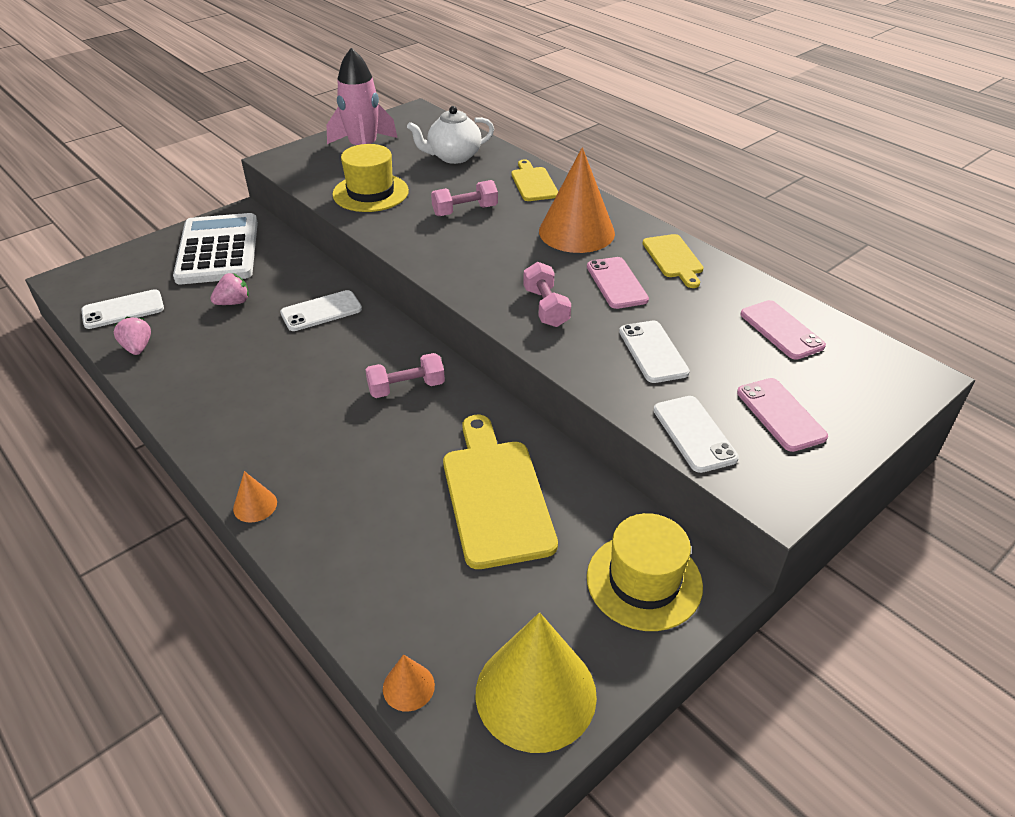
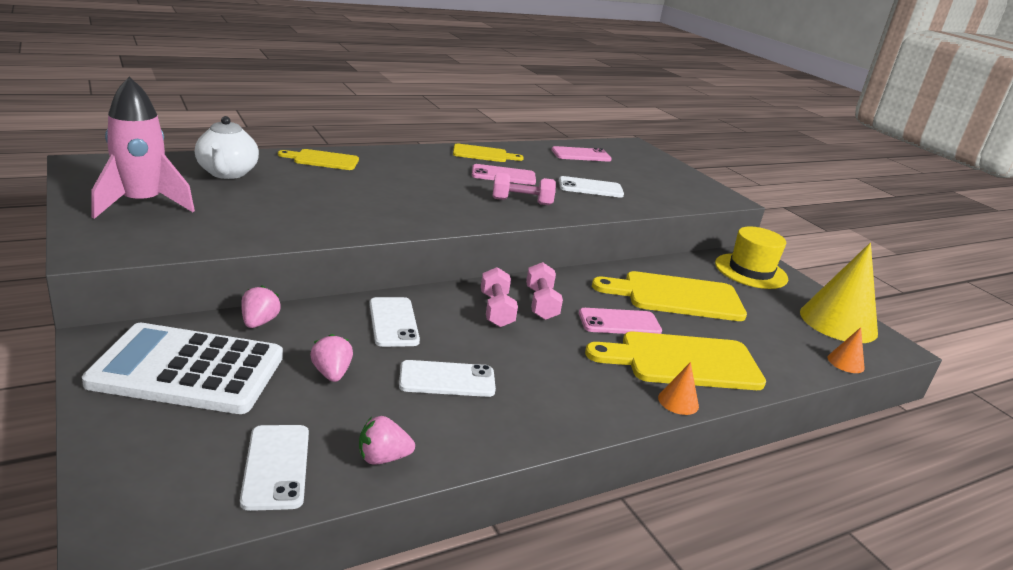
camera: 80 degrees left, 15 degrees down
yellow hat [332,144,409,212] -> none
pink dumbbell [431,180,498,216] -> pink dumbbell moved to [481,267,518,327]
orange cone [539,147,615,253] -> none
white phone [653,396,739,473] -> white phone moved to [399,360,496,397]
pink phone [737,378,828,452] -> pink phone moved to [579,308,662,334]
none -> pink strawberry [241,286,281,328]
none -> yellow cutting board [585,332,766,390]

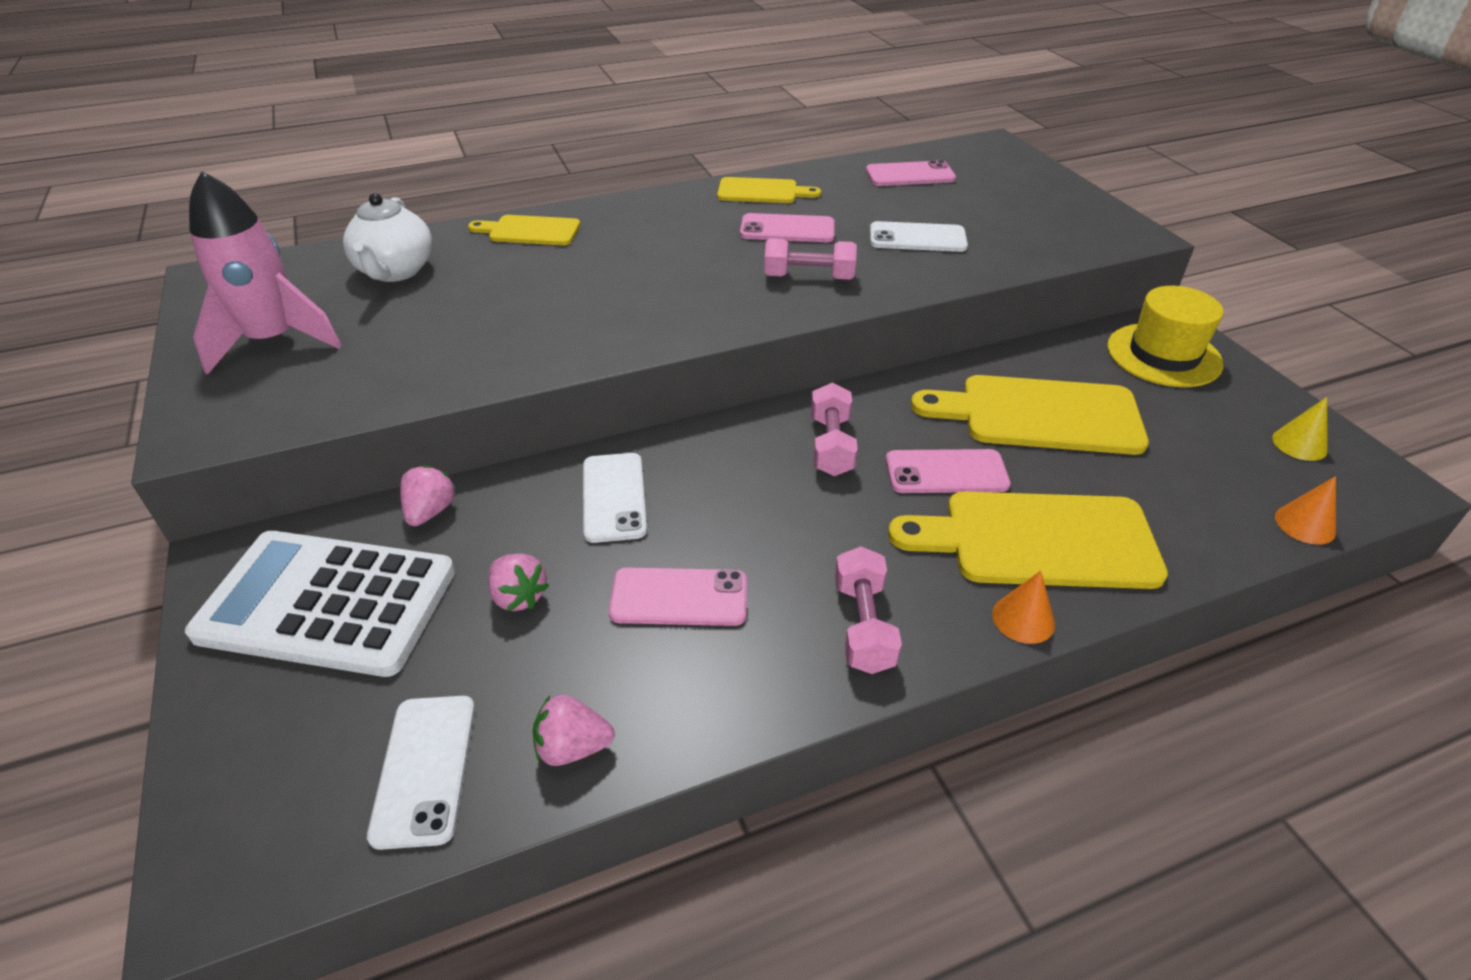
camera: 10 degrees right, 15 degrees up
pink strawberry [310,334,353,382] -> pink strawberry turned 150 degrees clockwise [488,553,549,611]
white phone [399,360,496,397] -> pink phone [609,568,747,626]
pink dumbbell [481,267,518,327] -> pink dumbbell moved to [835,546,902,674]
yellow cone [800,243,878,343] -> yellow cone [1272,397,1328,461], size x0.43

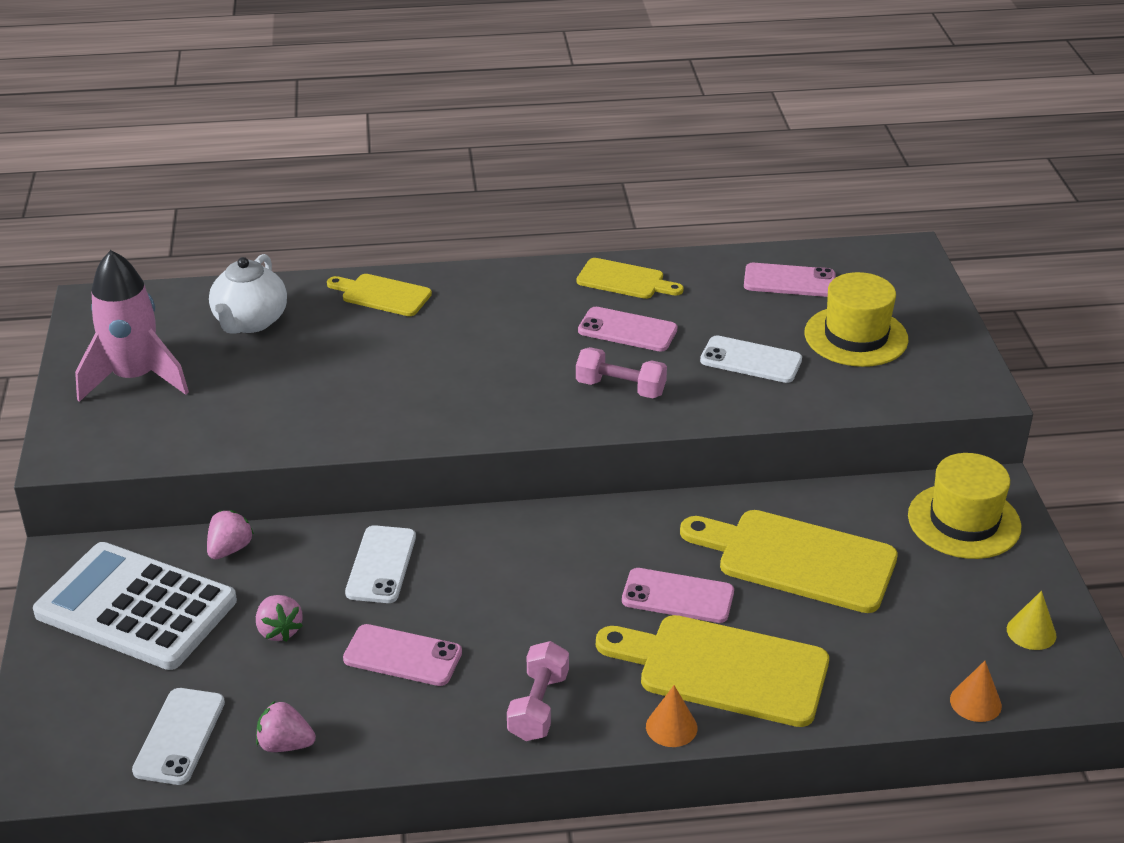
camera: 15 degrees right, 5 degrees down
pink dumbbell [811,382,858,476] -> none
none -> yellow hat [805,272,908,367]

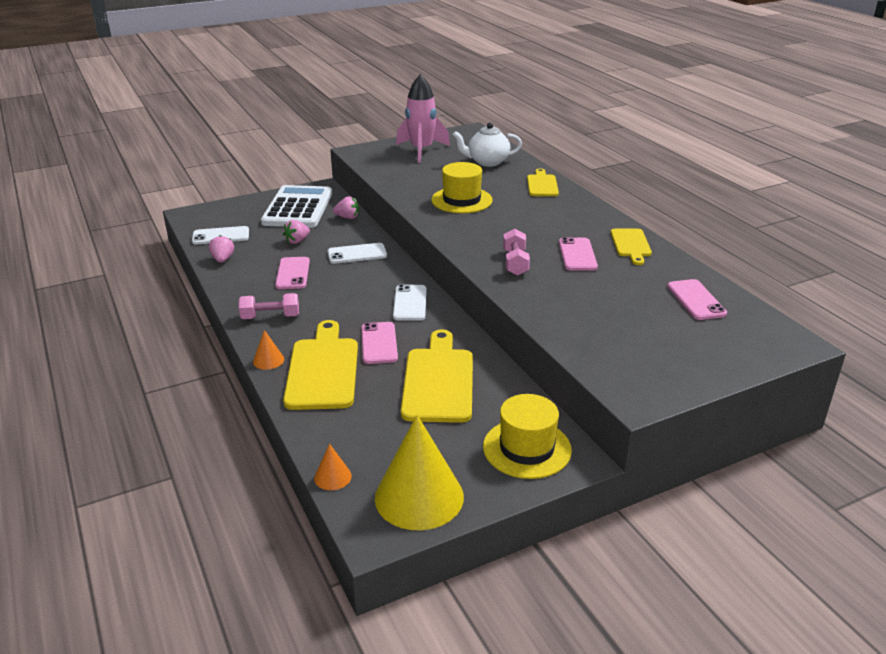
camera: 70 degrees right, 5 degrees down
white phone [700,336,802,383] -> white phone moved to [393,284,427,321]
yellow hat [805,272,908,367] -> yellow hat moved to [431,162,493,213]
yellow cone [1007,591,1056,650] -> yellow cone [375,415,464,530], size x2.32

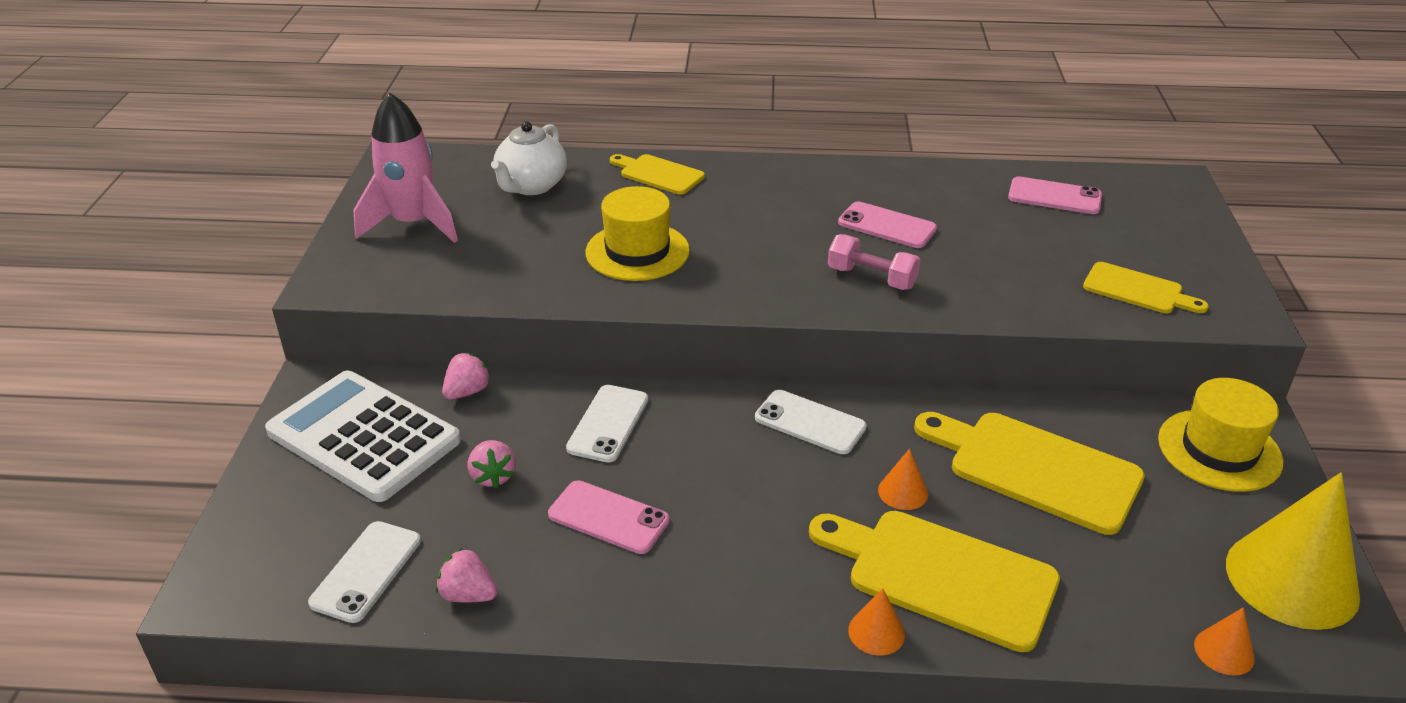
camera: 60 degrees left, 5 degrees up
pink dumbbell [239,293,299,319] -> none
pink phone [361,322,398,364] -> orange cone [878,449,928,510]
yellow cutting board [611,229,652,265] -> yellow cutting board moved to [1083,262,1209,313]

